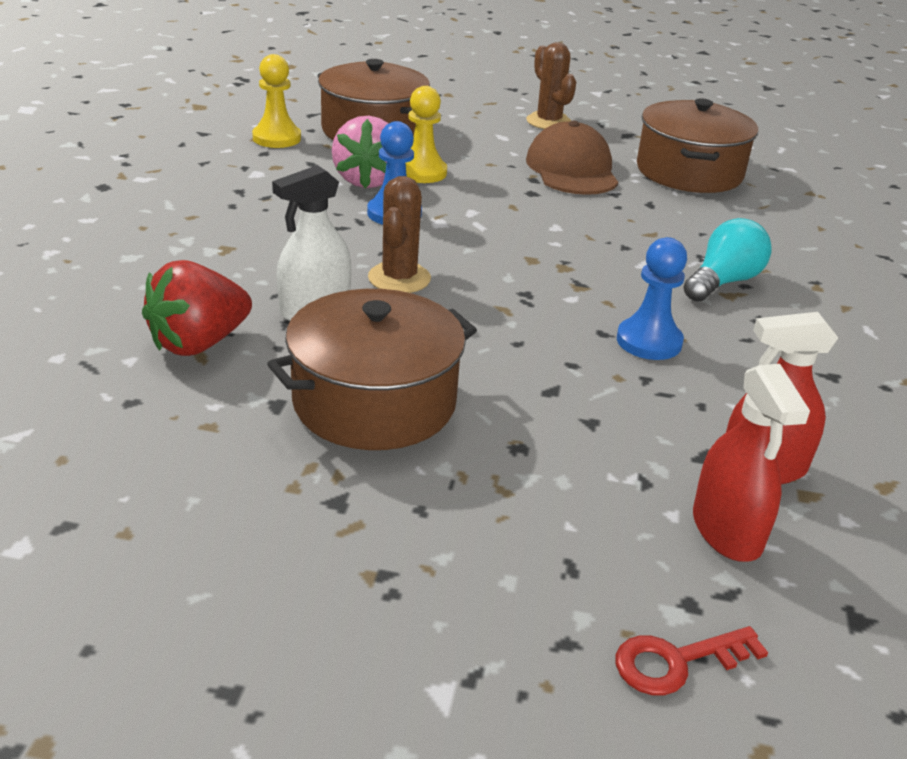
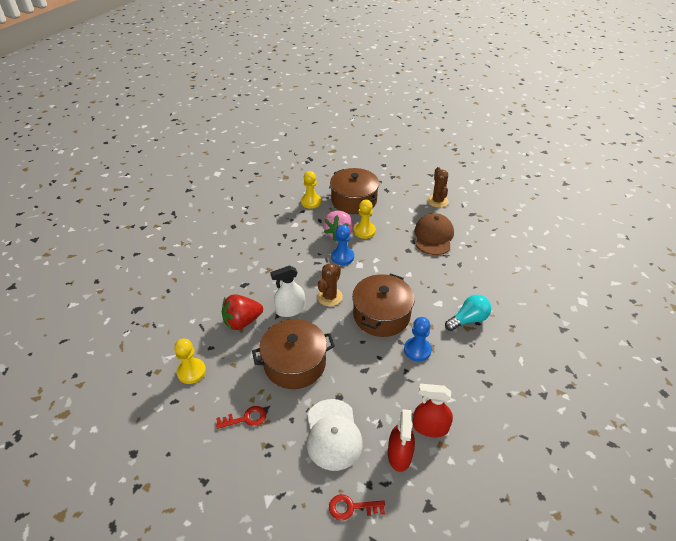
camera: 20 degrees right, 10 degrees up
brown pot [637,98,758,193] -> brown pot moved to [352,273,415,337]
none -> yellow pawn [174,338,206,384]
none -> red key [216,406,266,429]
none -> white cap [307,399,363,471]

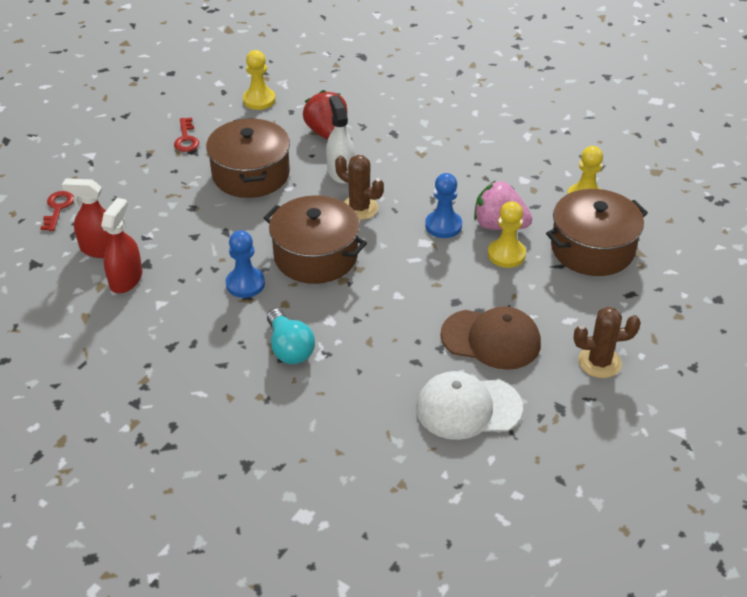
camera: 95 degrees right, 0 degrees up
white cap [307,399,363,471] -> white cap moved to [416,371,523,440]

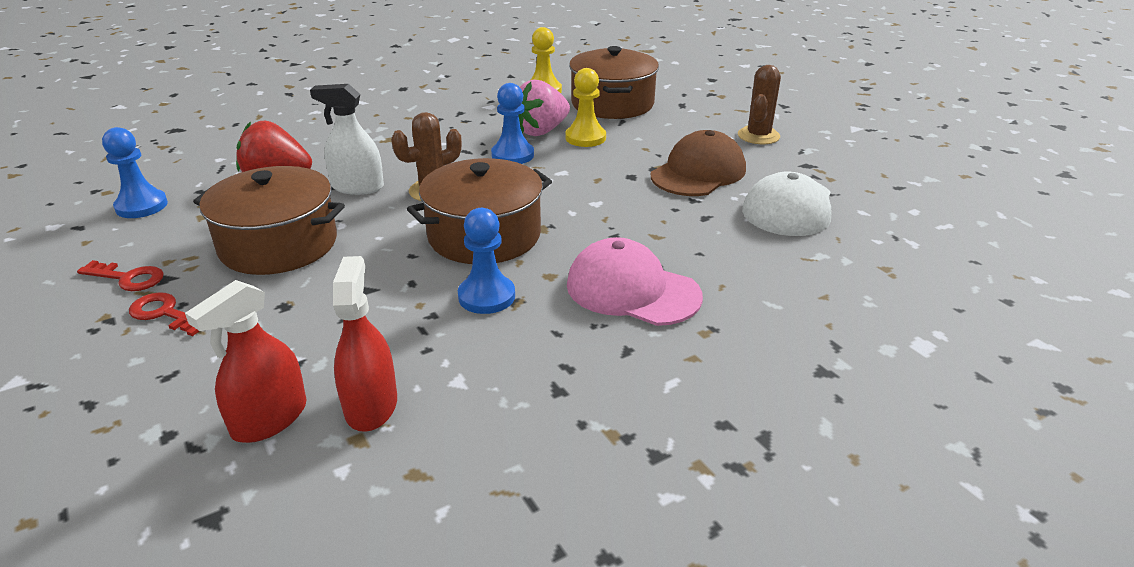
camera: 65 degrees left, 10 degrees down
red key [40,191,74,231] -> red key moved to [129,292,199,336]
red spray bottle [101,198,142,293] -> red spray bottle turned 45 degrees clockwise [333,256,397,432]
yellow pawn [243,50,275,110] -> blue pawn [102,127,168,218]
turquoise light bulb [267,309,315,364] -> pink cap [567,237,703,326]

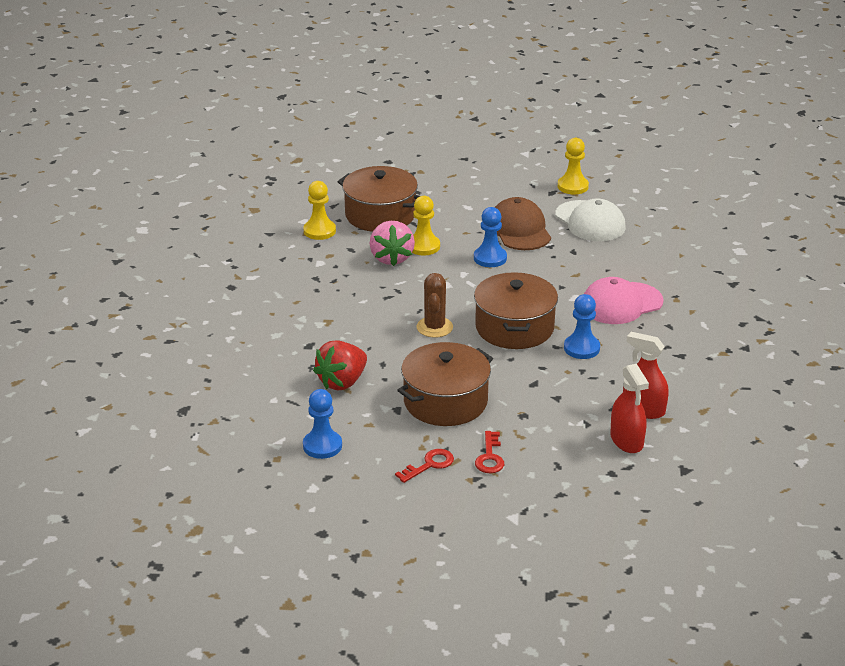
camera: 55 degrees left, 0 degrees up
red key [129,292,199,336] -> red key turned 60 degrees counterclockwise [475,431,504,473]
white spray bottle [310,84,384,195] -> none
blue pawn [491,83,534,164] -> blue pawn moved to [474,207,507,267]
brown cactus [738,65,781,144] -> none
none -> yellow pawn [558,138,589,195]

